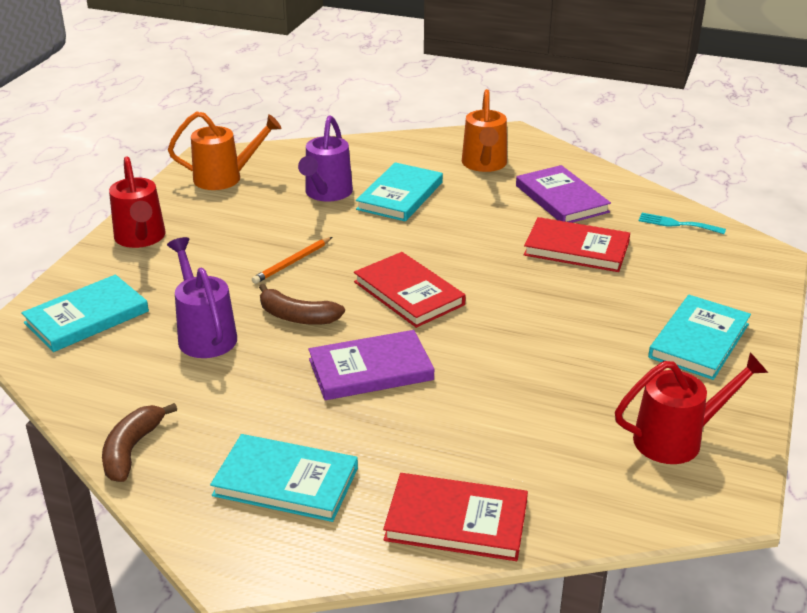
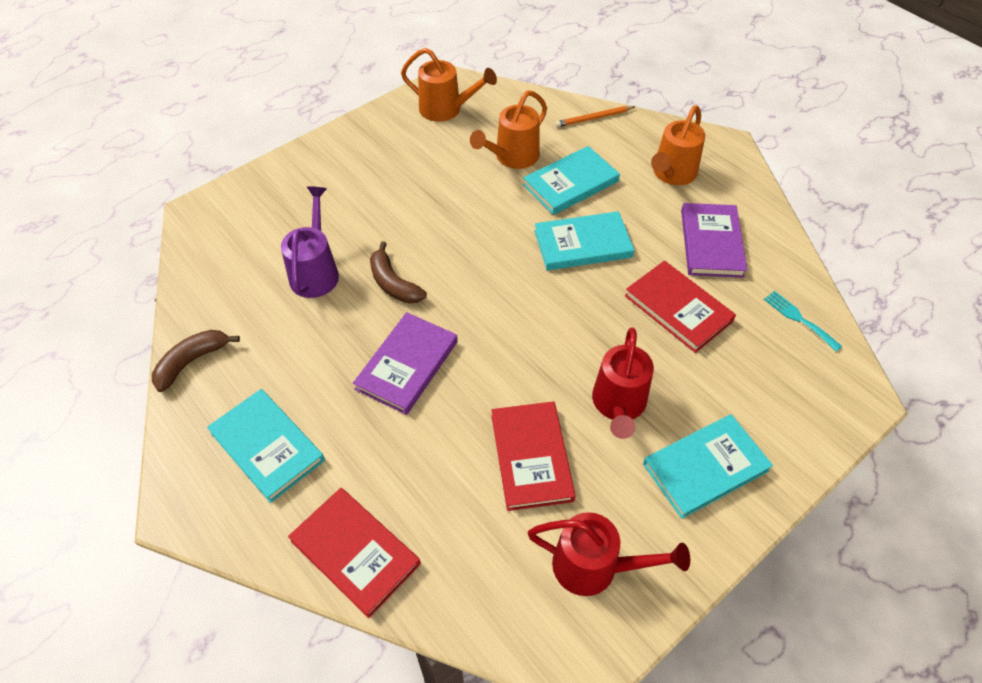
camera: 30 degrees right, 20 degrees up
turquoise book [21,275,149,352] -> turquoise book moved to [534,211,634,270]
red watering can [109,156,166,248] -> red watering can moved to [592,327,654,439]
orange pencil [252,237,332,284] -> orange pencil moved to [555,106,635,127]
purple watering can [298,116,353,202] -> orange watering can [470,90,547,169]
purple book [308,330,434,400] -> purple book turned 75 degrees counterclockwise [353,312,458,415]
red book [354,252,466,328] -> red book moved to [491,401,576,511]

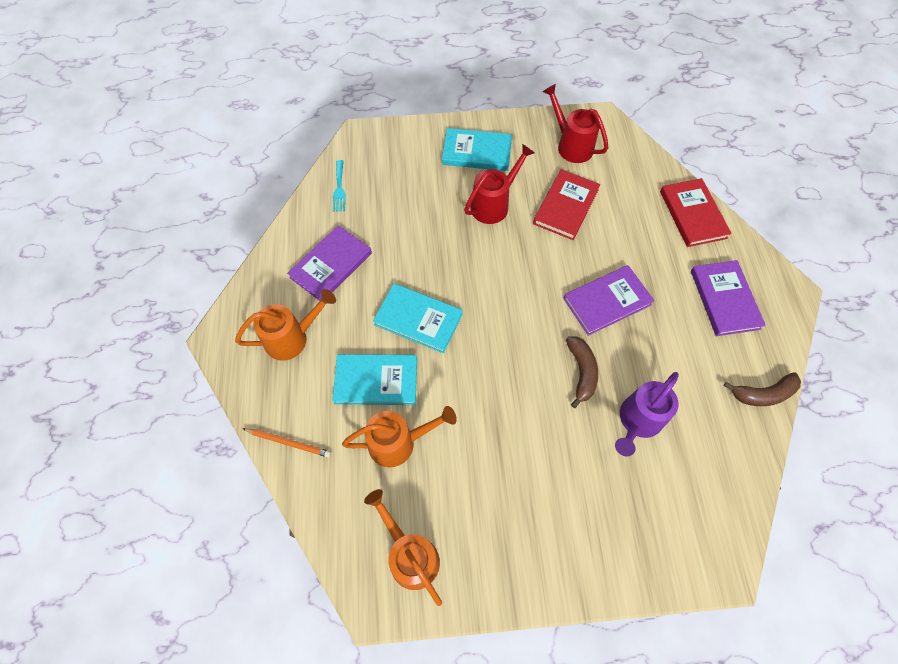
camera: 145 degrees left, 10 degrees up
turquoise book [207,389,325,503] -> purple book [691,260,766,336]
red book [625,261,736,353] -> none

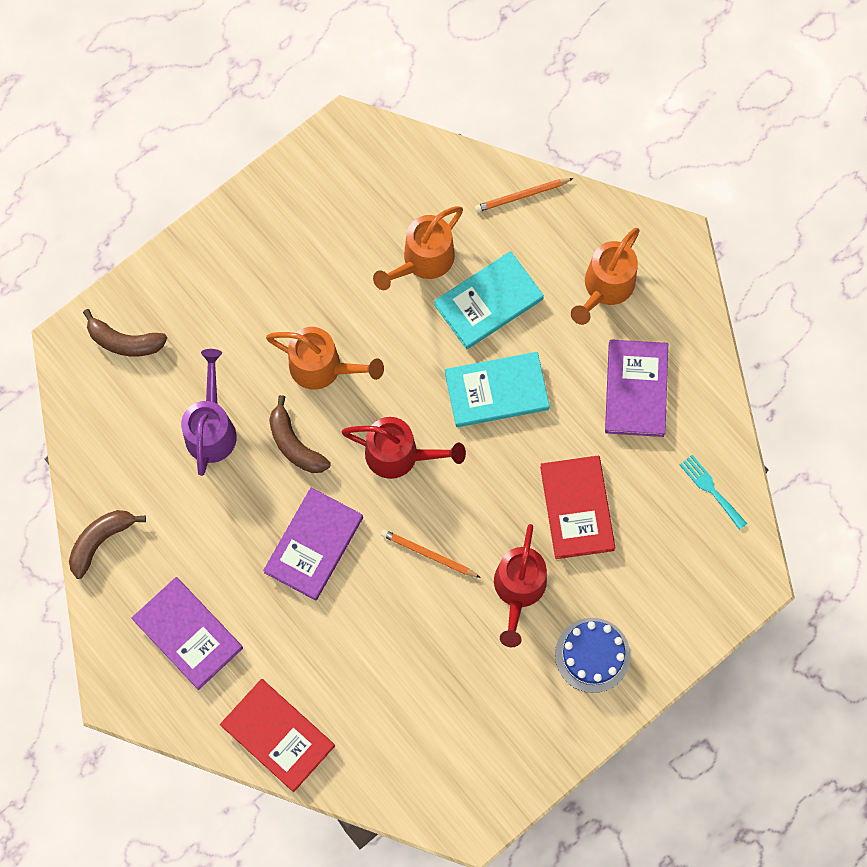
camera: 145 degrees right, 10 degrees up
orange watering can [364,489,442,606] -> orange watering can moved to [266,327,384,390]
turquoise book [442,128,512,171] -> blue cake [555,618,631,693]
red book [533,169,600,240] -> red book moved to [540,455,615,559]
red watering can [543,84,608,163] -> red watering can moved to [342,417,466,479]
none -> brown banana [83,309,167,356]
none -> orange pencil [381,529,481,578]

